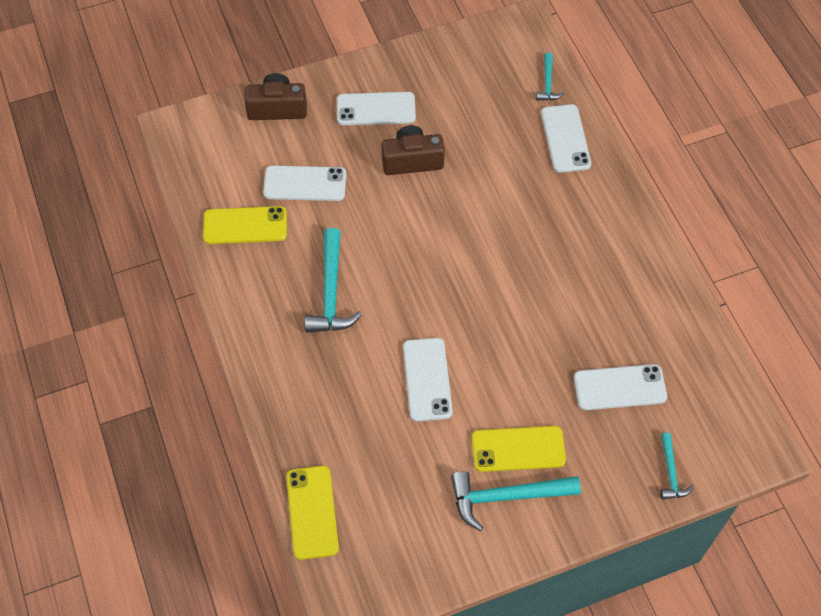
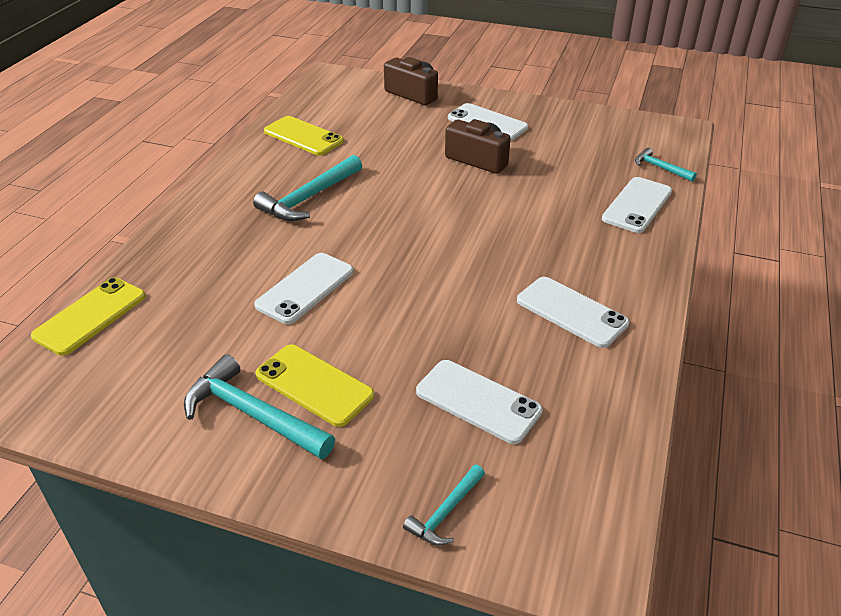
camera: 40 degrees right, 20 degrees down
white phone [263,165,346,201] -> white phone moved to [517,277,629,348]
turquoise hammer [536,53,564,101] -> turquoise hammer turned 90 degrees clockwise [635,148,697,182]

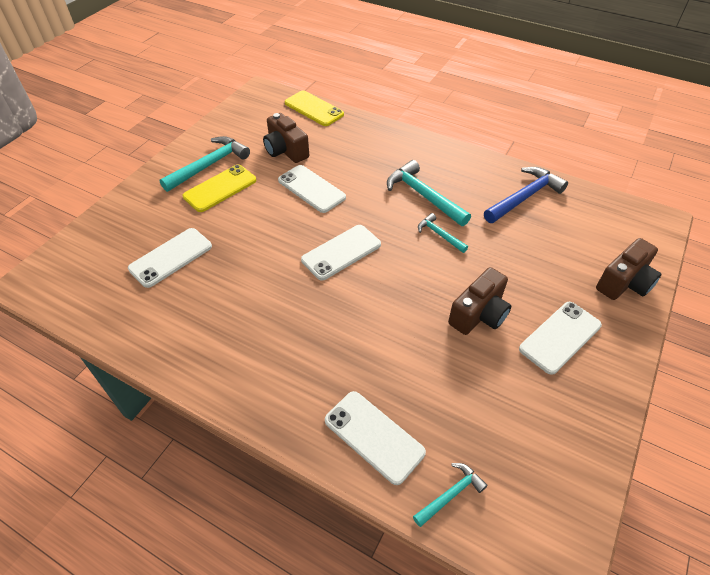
camera: 100 degrees right, 10 degrees up
yellow phone [264,116,344,155] -> blue hammer [484,167,568,223]
turquoise hammer [403,465,485,546] -> turquoise hammer moved to [418,213,468,253]
white phone [517,277,629,348] -> white phone moved to [301,225,381,281]
none -> brown camera [263,113,309,163]

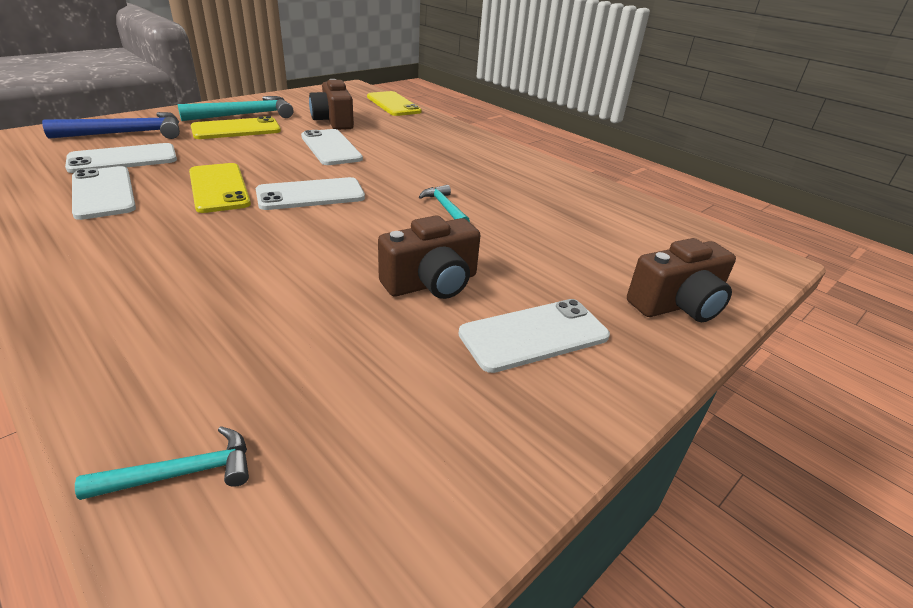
camera: 15 degrees right, 15 degrees down
white phone [325,391,426,485] -> white phone moved to [72,166,136,220]
turquoise hammer [387,160,471,226] -> none
blue hammer [484,167,568,223] -> blue hammer moved to [42,112,180,139]
none -> yellow phone [189,163,251,213]

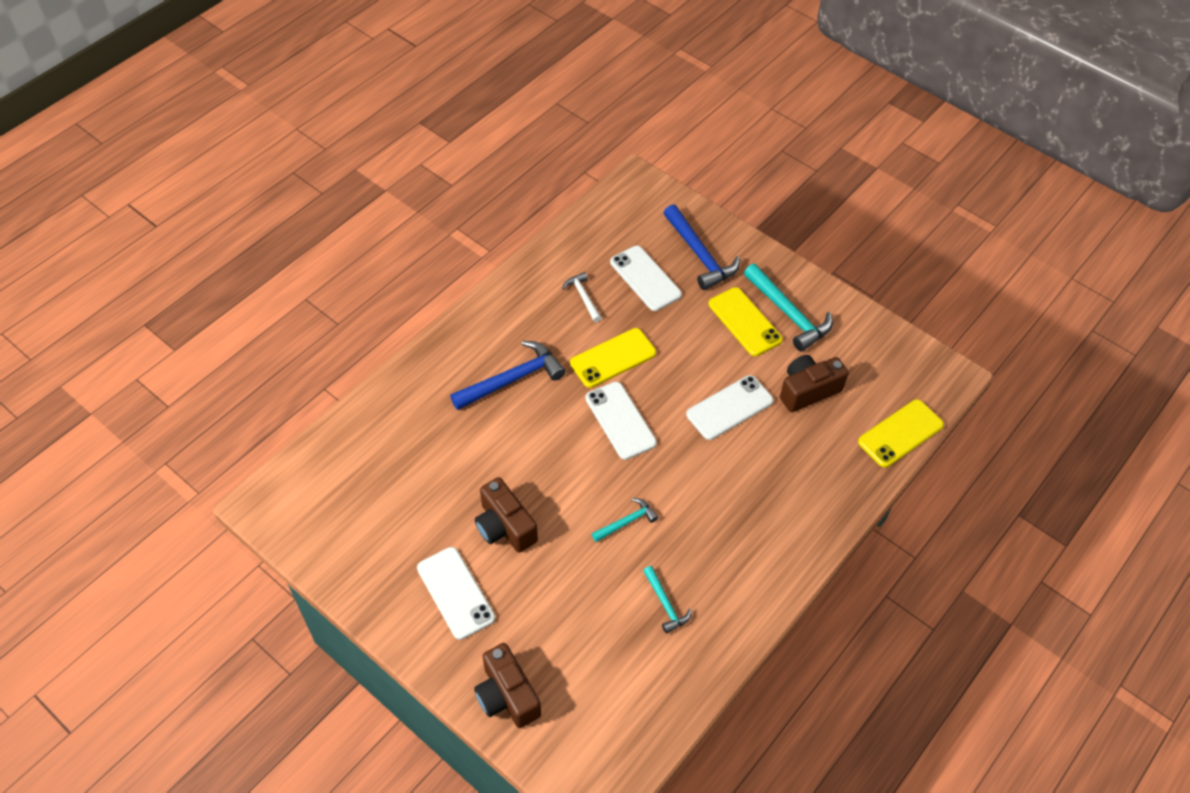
camera: 85 degrees right, 20 degrees up
white phone [72,166,136,220] -> white hammer [562,272,602,322]
turquoise hammer [75,426,249,500] -> turquoise hammer moved to [643,566,692,634]
none -> blue hammer [450,341,566,410]

